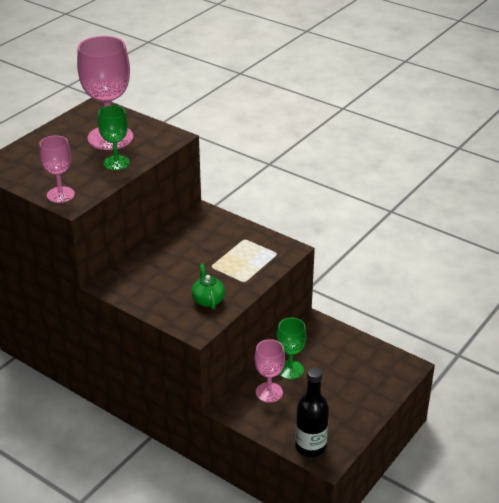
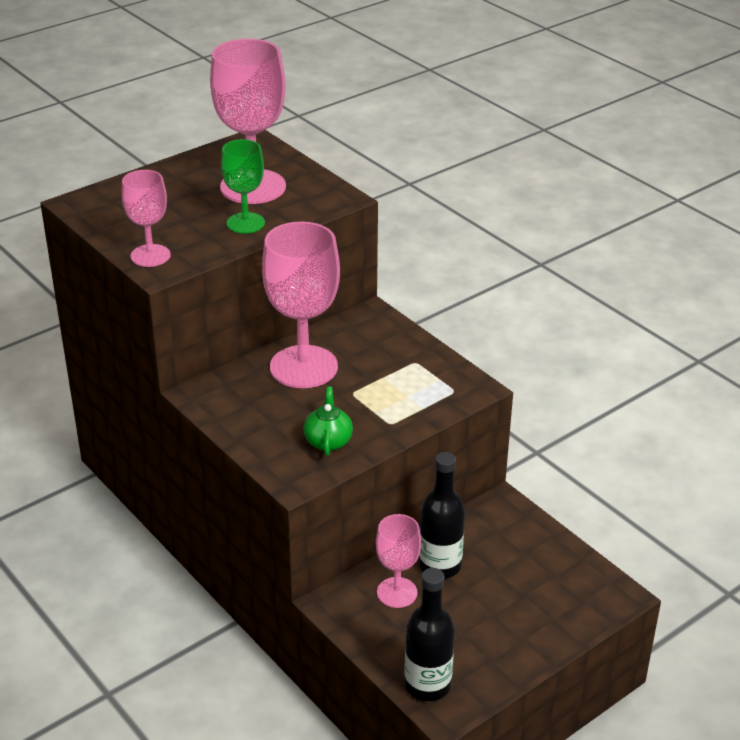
camera: 15 degrees right, 0 degrees up
green goblet [277,318,306,380] -> black bottle [419,452,465,579]
none -> pink goblet [262,222,340,388]

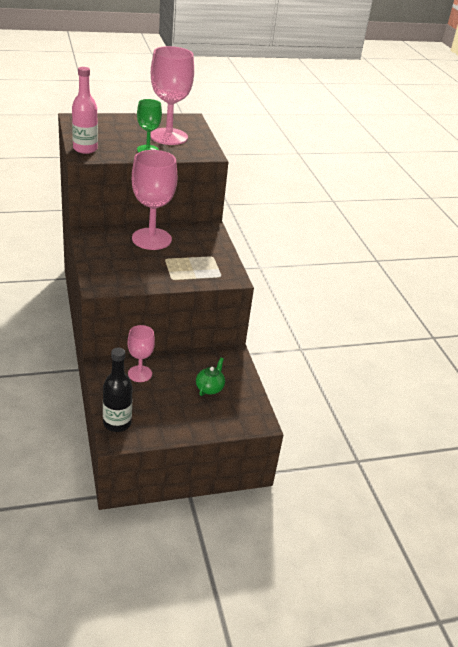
camera: 20 degrees right, 0 degrees up
pink goblet [122,170,170,267] -> pink bottle [72,67,98,154]
green teapot [303,386,353,456] -> green teapot moved to [196,357,225,396]
black bottle [419,452,465,579] -> none

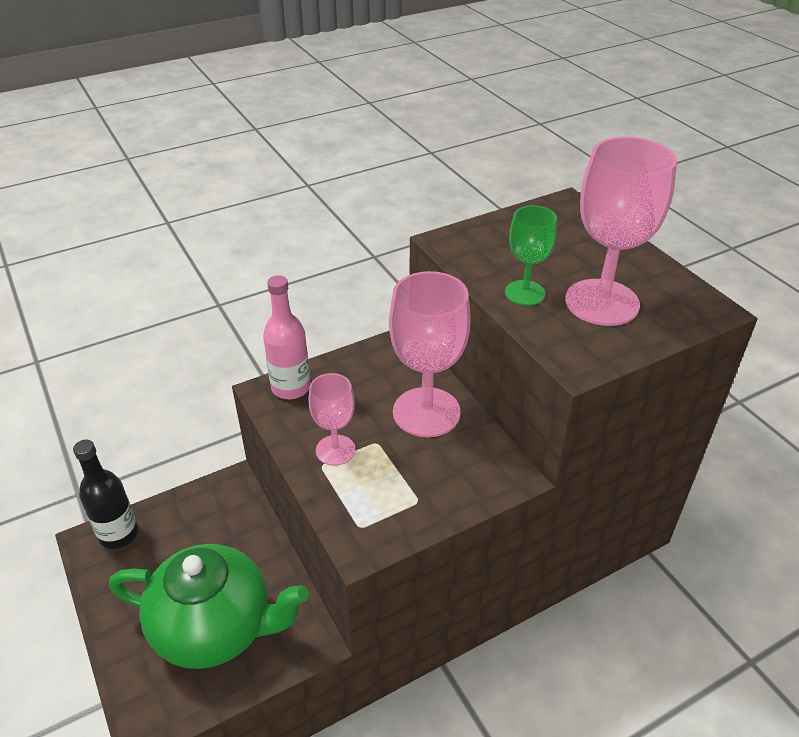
camera: 80 degrees right, 5 degrees up
pink bottle [72,67,98,154] -> pink bottle moved to [263,275,311,399]
pink goblet [128,325,155,382] -> pink goblet moved to [309,373,356,466]
green teapot [196,357,225,396] -> green teapot [109,544,309,669], size x2.49

